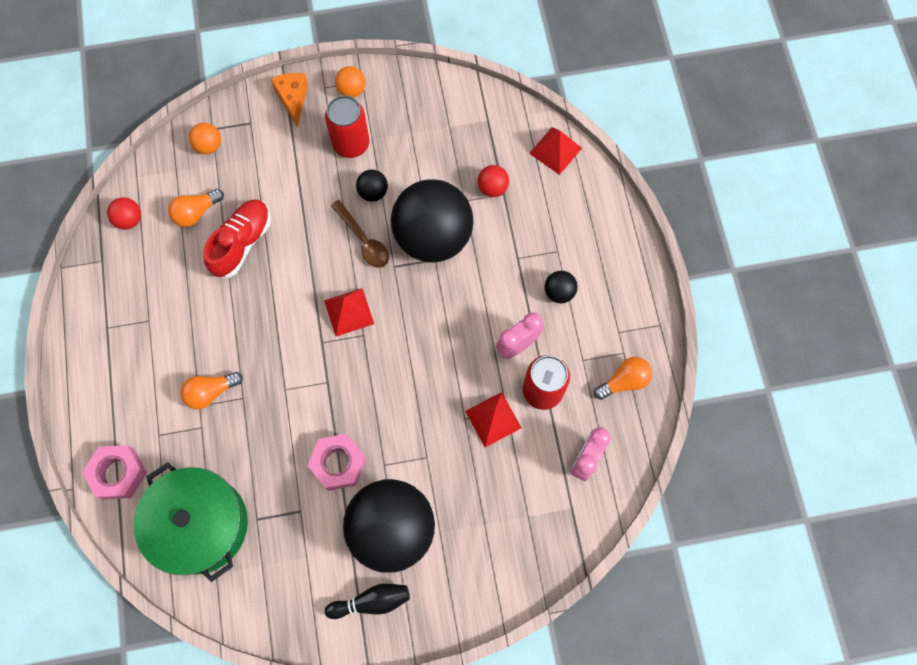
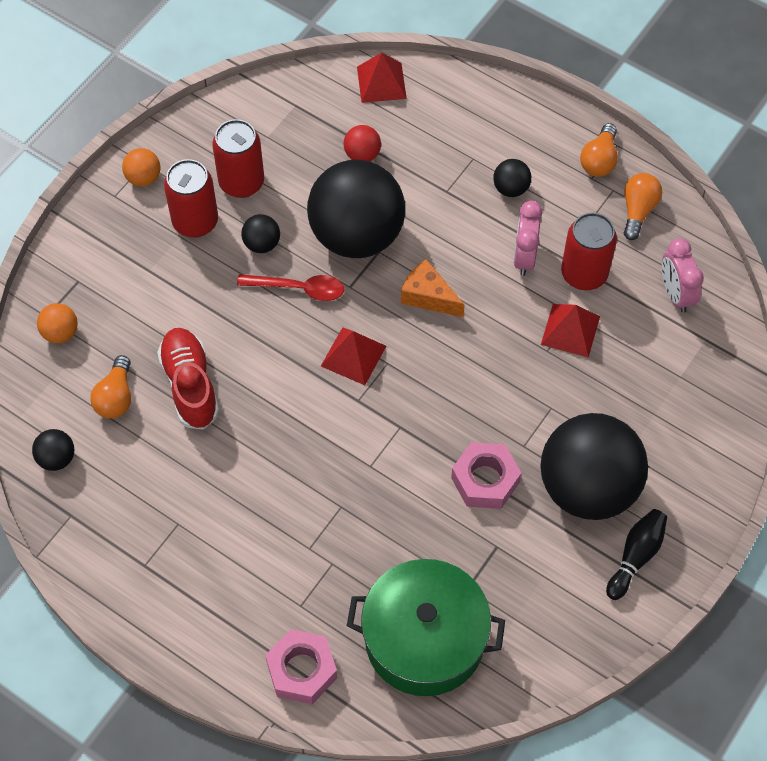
camera: 45 degrees left, 10 degrees down
red ball [107,197,141,230] -> black ball [32,429,74,471]
orange light bulb [180,372,243,409] -> orange light bulb moved to [580,123,618,177]
orange cheese [271,73,308,127] -> orange cheese moved to [401,259,465,317]
brown spoon [331,200,389,268] -> red spoon [237,274,344,301]
none -> red can [212,119,264,198]

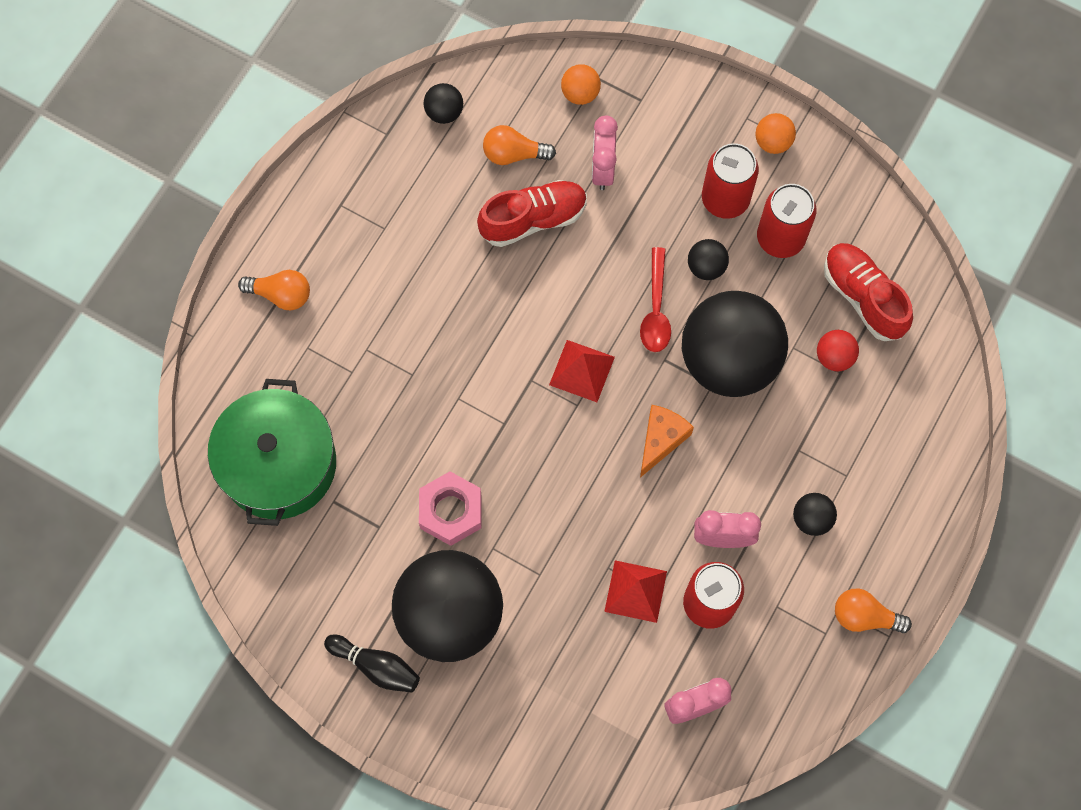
camera: 85 degrees right, 10 degrees up
pink nut [265,629,337,704] -> none
red pyramid [357,53,407,103] -> none
orange light bulb [624,173,662,240] -> orange light bulb moved to [238,270,310,310]
none -> pink clock [592,115,618,190]
none -> red shoe [824,243,913,341]

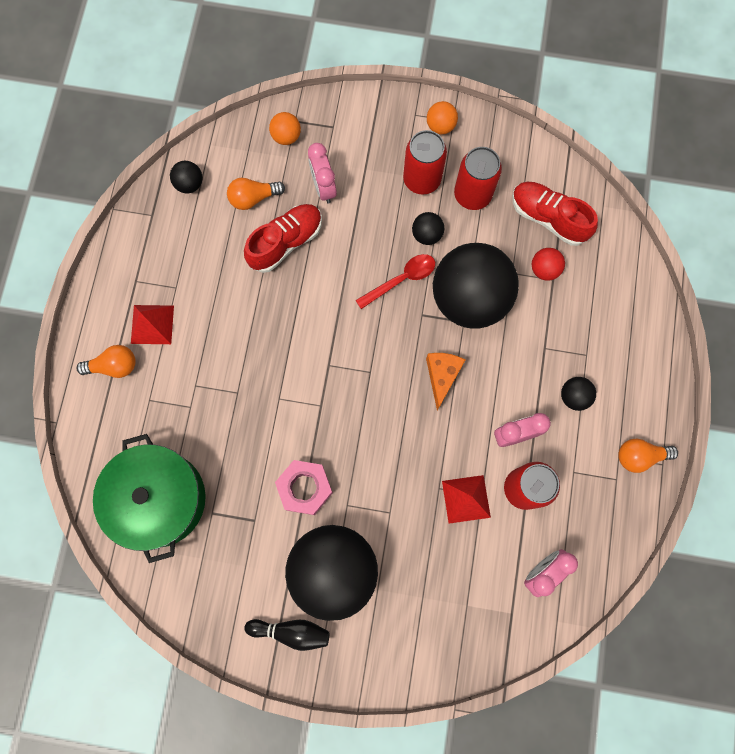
camera: 20 degrees left, 5 degrees up
red pyramid [549,340,615,402] -> red pyramid moved to [131,305,174,344]
red spoon [640,247,671,352] -> red spoon turned 105 degrees counterclockwise [355,254,435,309]

